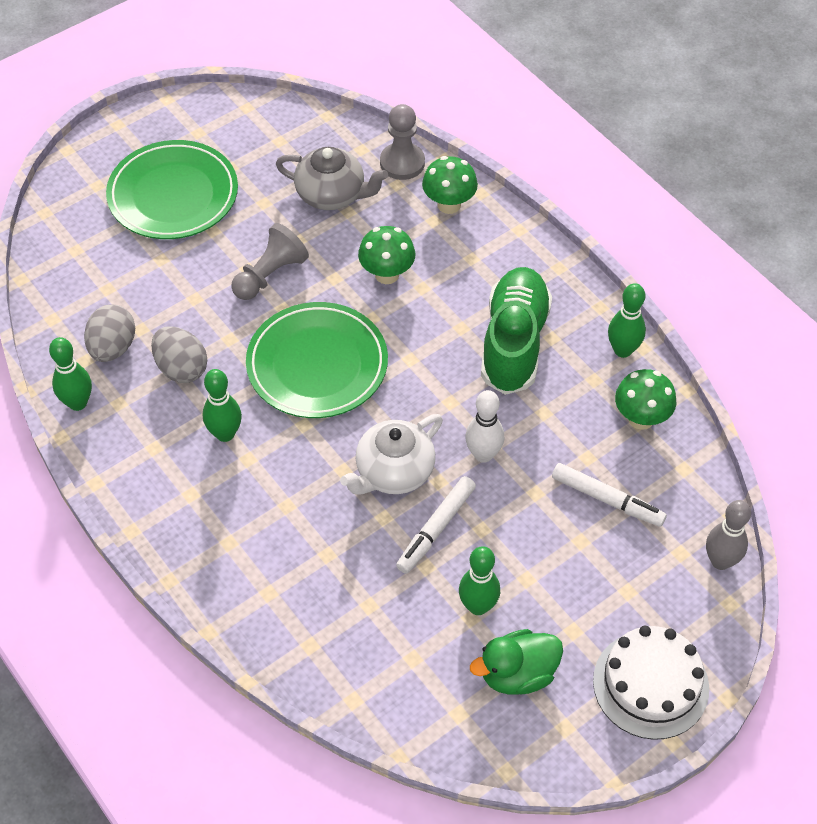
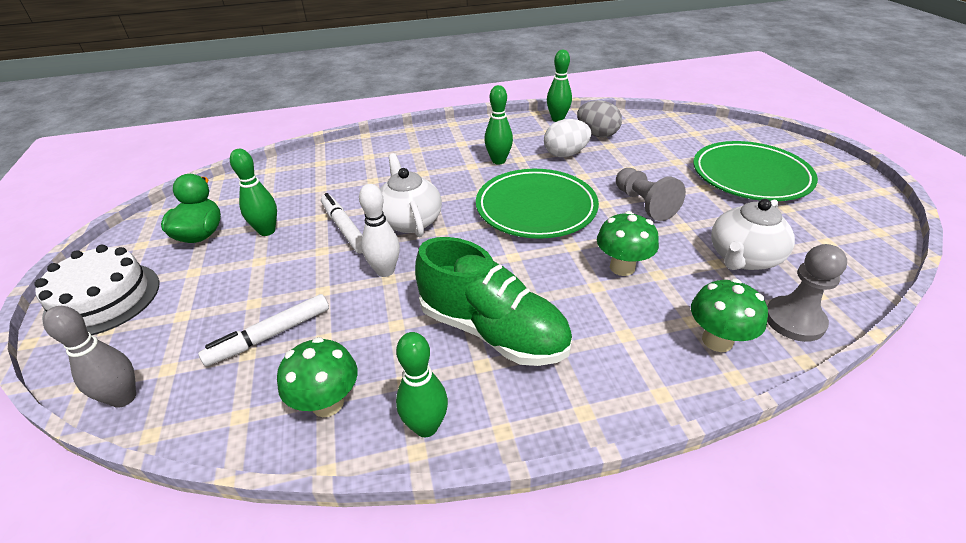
camera: 115 degrees right, 15 degrees down
grey egg [151,326,207,383] -> white egg [544,119,591,157]
grey teapot [276,147,388,210] -> white teapot [711,199,795,270]

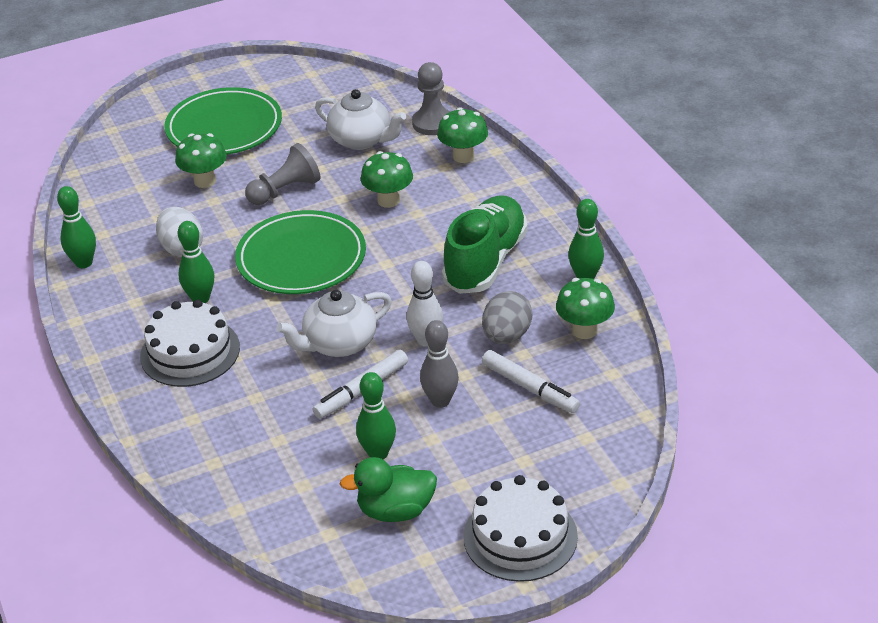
camera: 100 degrees left, 0 degrees up
grey bowling pin [43,306,136,408] -> grey bowling pin moved to [420,320,459,408]
grey egg [577,100,622,137] -> grey egg moved to [482,291,532,344]
none -> white cake [140,299,240,387]
none -> green mushroom [175,133,227,188]

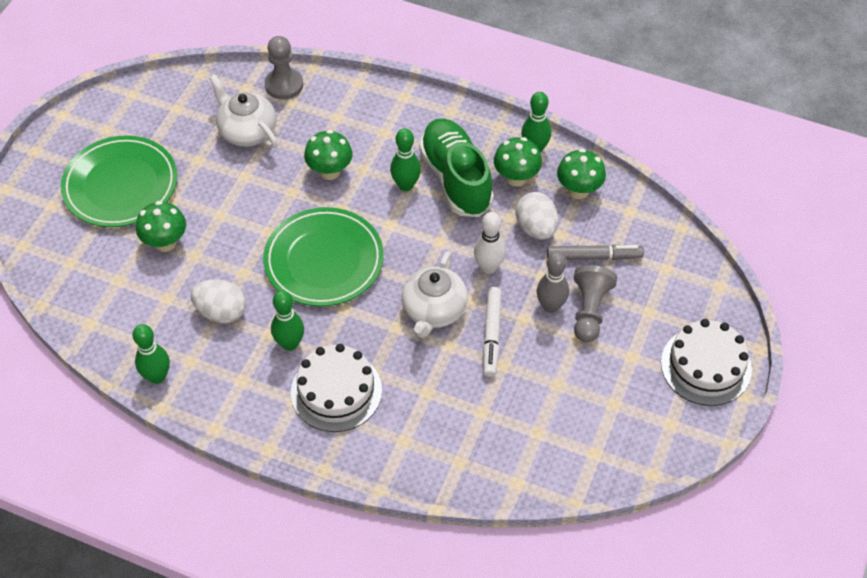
camera: 45 degrees left, 15 degrees up
grey pawn [245,143,321,205] -> grey pawn moved to [574,265,617,342]
white teapot [315,89,406,150] -> white teapot turned 120 degrees counterclockwise [209,75,277,148]
green duck [340,457,437,522] -> none
green bowling pin [356,372,396,459] -> green bowling pin moved to [390,128,421,191]
green mushroom [437,107,488,163] -> green mushroom moved to [494,137,542,187]
grey egg [482,291,532,344] -> white egg [516,192,558,240]
white marker [482,350,580,413] -> grey marker [547,244,644,260]

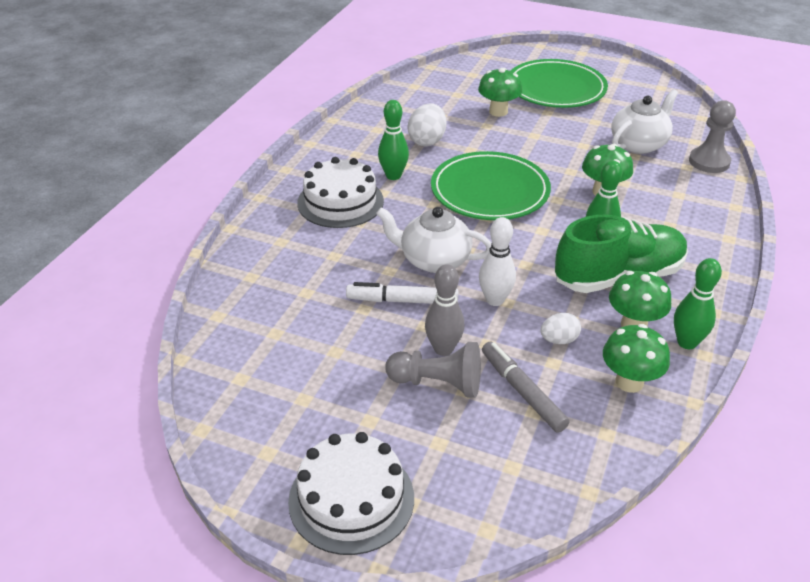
camera: 90 degrees right, 15 degrees down
green bowling pin [133,324,170,384] -> none
white egg [516,192,558,240] -> white egg [540,313,581,344], size x0.63
grey marker [547,244,644,260] -> grey marker turned 150 degrees clockwise [482,341,570,433]

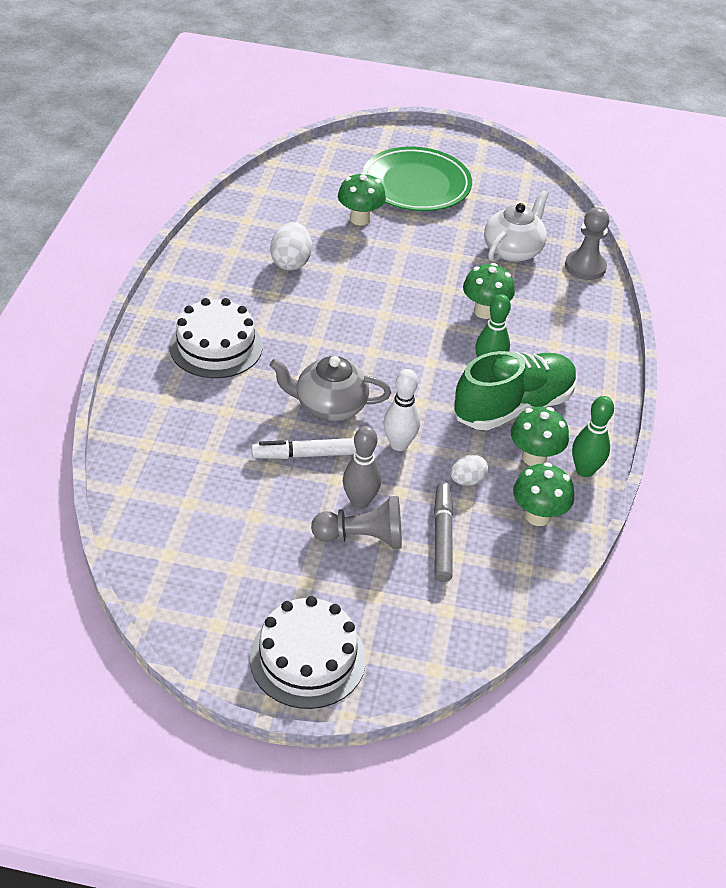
camera: 15 degrees left, 5 degrees up
white teapot [376,207,492,273] -> grey teapot [269,356,391,421]
green bowling pin [378,100,409,180] -> none
green plate [431,151,551,220] -> none
grey marker [482,341,570,433] -> grey marker turned 45 degrees clockwise [434,482,453,582]

